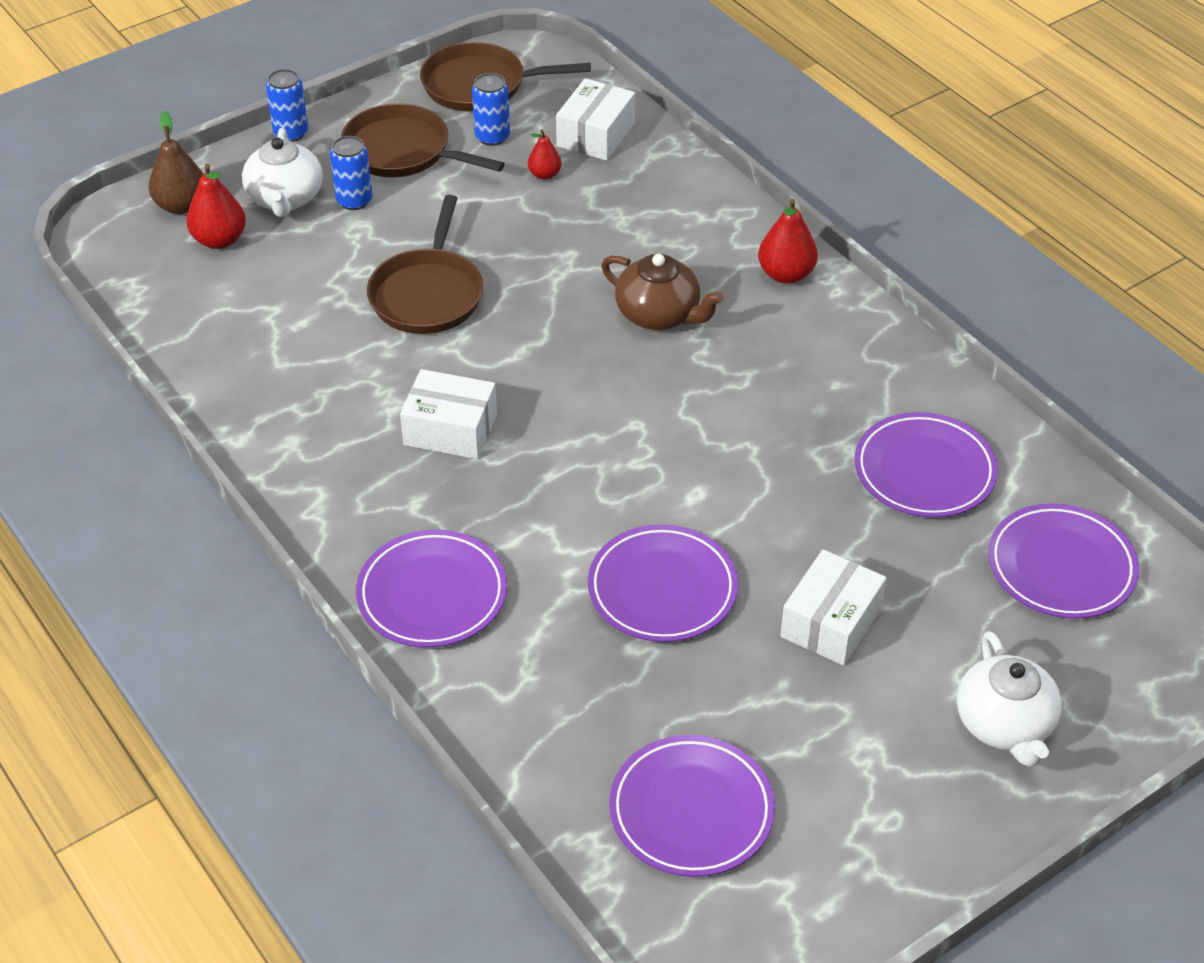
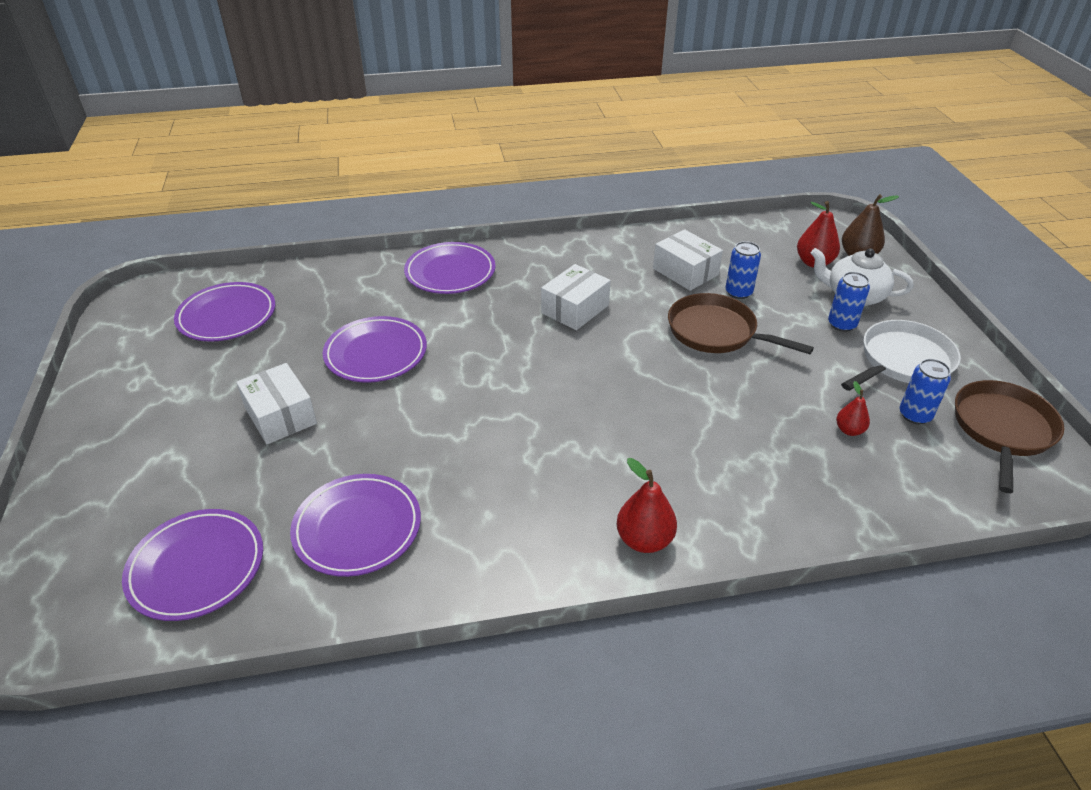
camera: 115 degrees right, 5 degrees down
blue can [266,69,308,142] -> blue can moved to [725,241,761,299]
brown pan [341,103,505,177] -> white pan [841,320,961,391]
white box [556,78,635,161] -> white box moved to [653,229,723,291]
brown teapot [601,254,724,330] -> none
white teapot [957,631,1062,767] -> none

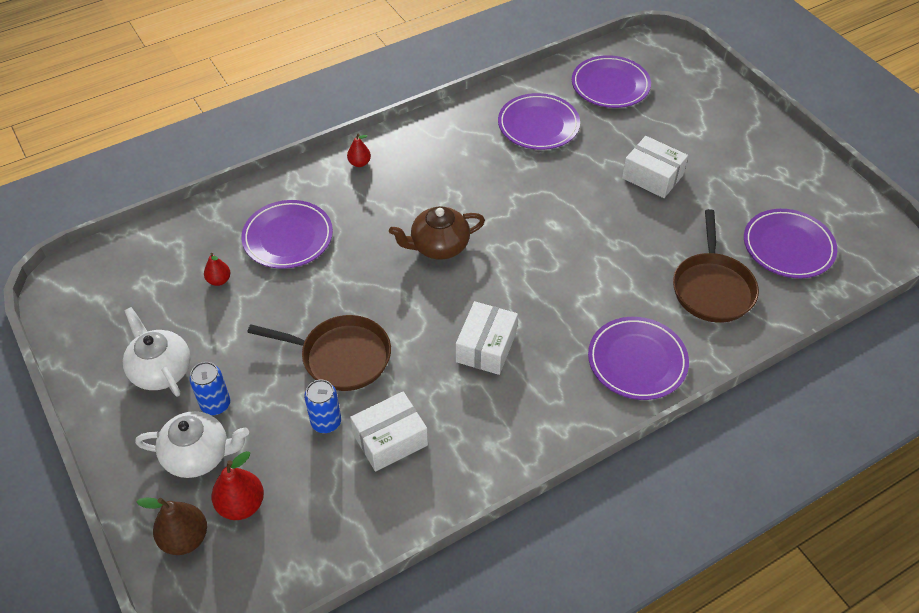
camera: 160 degrees right, 10 degrees up
purple plate [323,316,427,383] -> purple plate moved to [241,200,333,269]
red pear [616,458,677,553] -> red pear [347,134,371,167], size x0.61
white box [653,229,723,291] -> white box turned 60 degrees counterclockwise [350,391,428,472]
white pan [841,320,961,391] -> white teapot [123,307,191,397]
blue can [899,359,951,424] -> none
brown pan [955,380,1064,493] -> brown pan moved to [673,209,759,323]
none -> brown teapot [389,206,485,260]

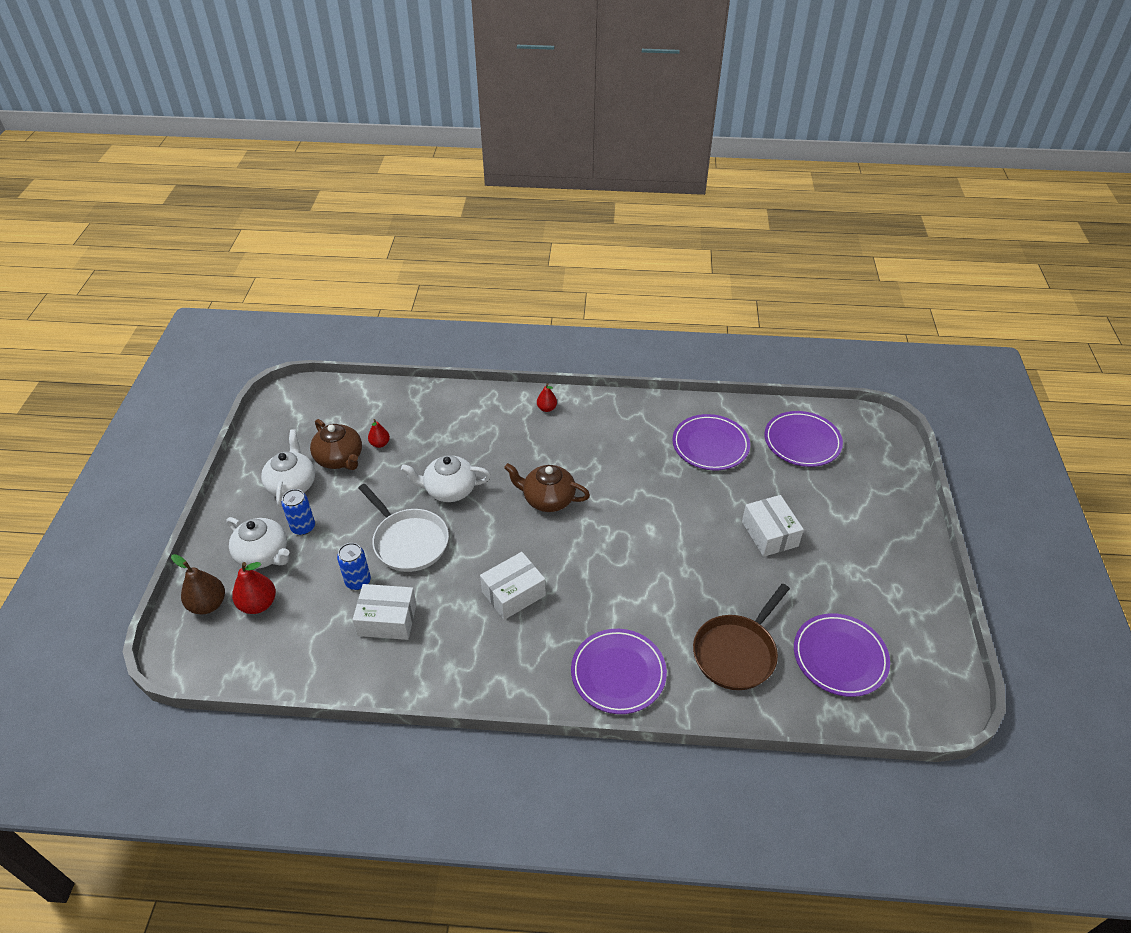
camera: 35 degrees right, 5 degrees down
purple plate [241,200,333,269] -> none
brown pan [247,315,391,391] -> white pan [358,484,449,572]
none -> brown teapot [310,419,362,470]
none -> white teapot [401,455,491,502]

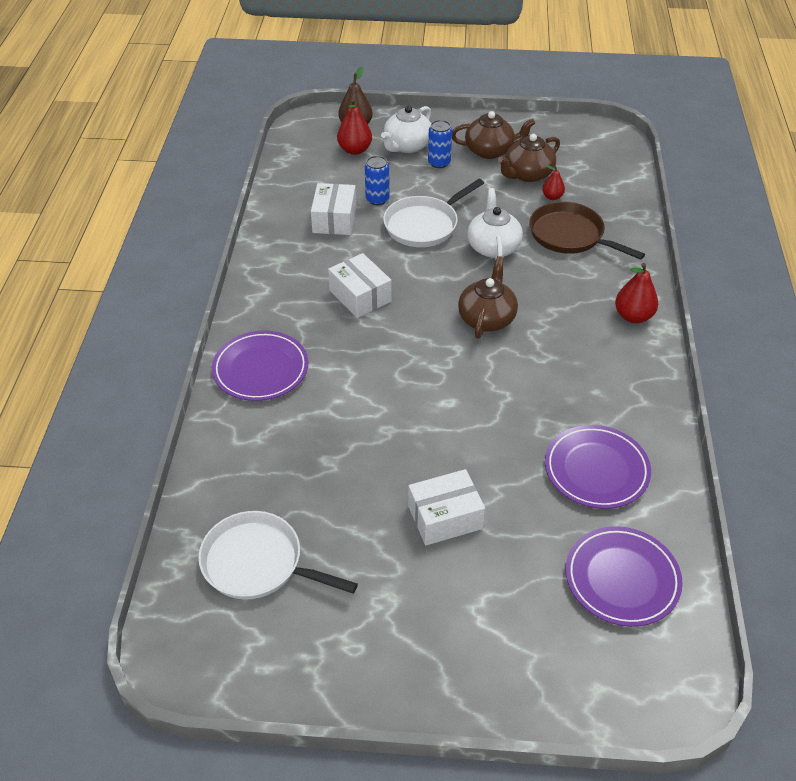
camera: 90 degrees right, 0 degrees up
white teapot [261,429,315,507] -> brown teapot [452,111,535,159]
red pear [537,383,557,412] -> red pear [615,263,658,323], size x1.65
brown pan [693,584,790,690] -> brown pan moved to [529,201,645,260]
purple plate [794,613,890,697] -> white pan [198,511,358,600]

